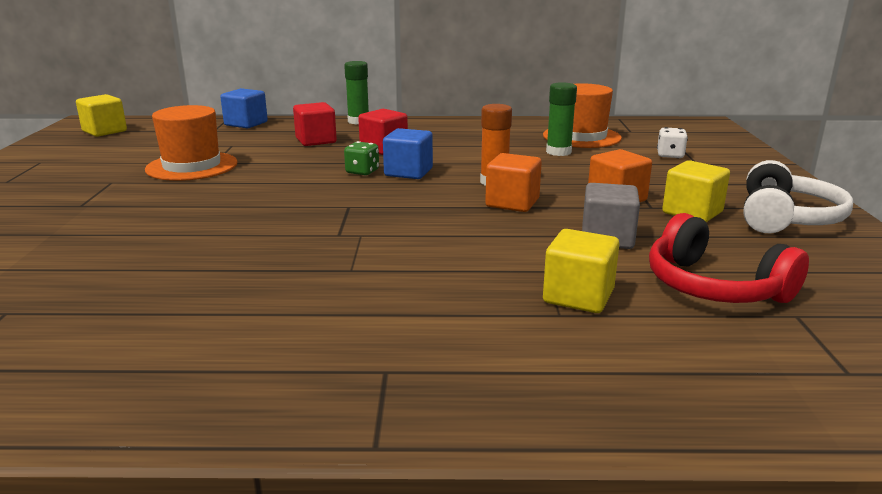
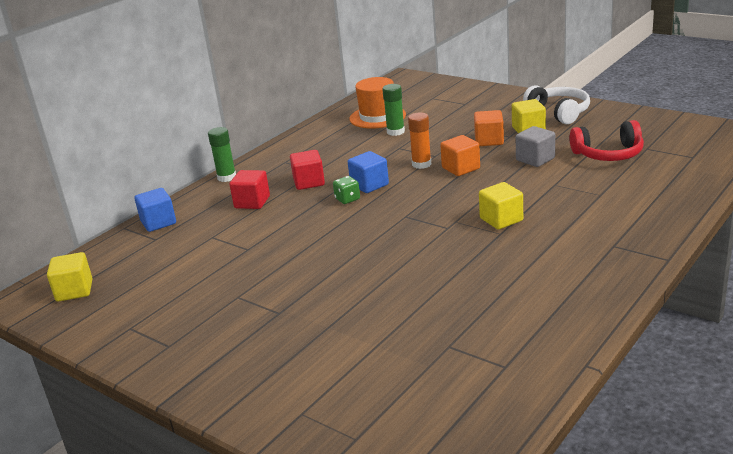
camera: 50 degrees left, 5 degrees up
orange hat [145,105,238,181] -> none
yellow cube [543,229,619,313] -> yellow cube moved to [479,182,523,230]
white dice [657,127,688,158] -> none

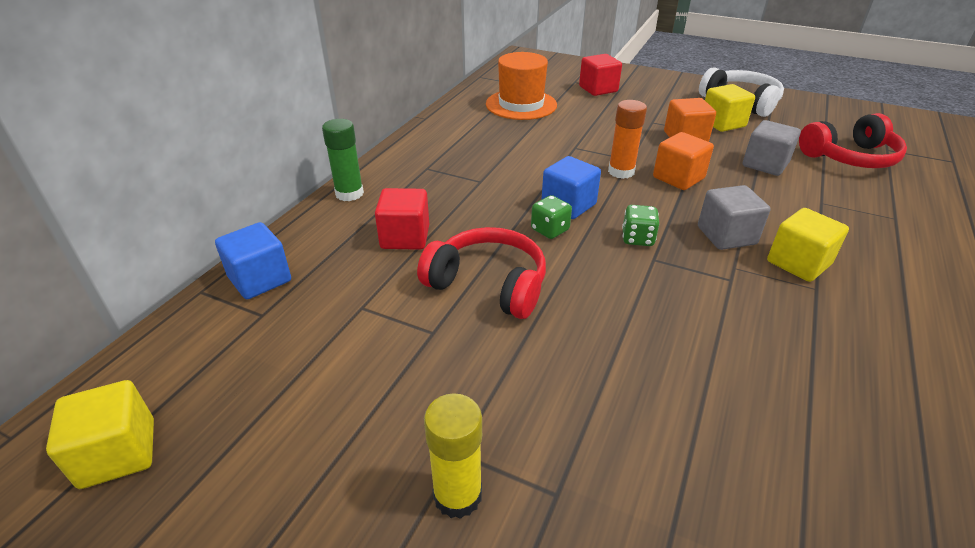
camera: 15 degrees left, 10 degrees up
red cube [290,150,325,190] -> red cube moved to [579,54,622,96]
green glue stick [382,84,405,136] -> none
none -> red headphones [417,227,546,319]
none -> yellow glue stick [424,393,482,519]
none -> green dice [622,205,659,246]
none -> grey cube [698,185,770,250]

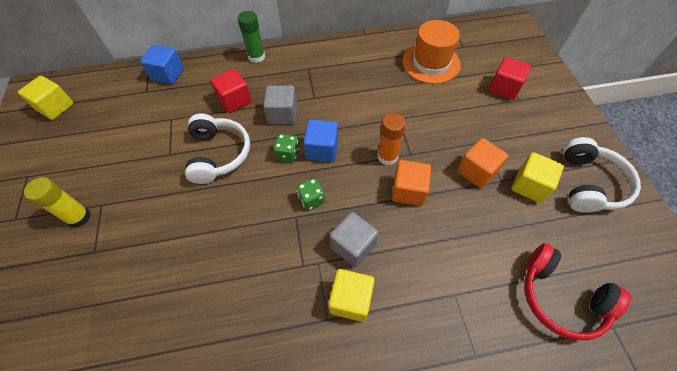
camera: 55 degrees right, 20 degrees up
red headphones [417,227,546,319] -> white headphones [185,114,250,184]
grey cube [743,120,801,176] -> grey cube moved to [263,85,297,124]

